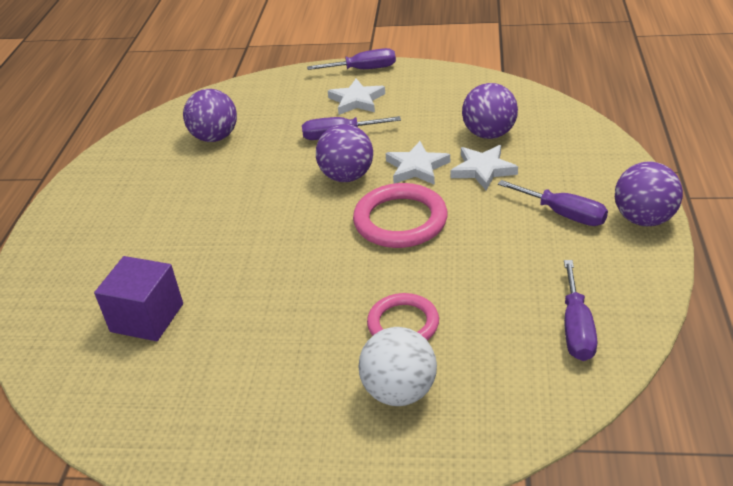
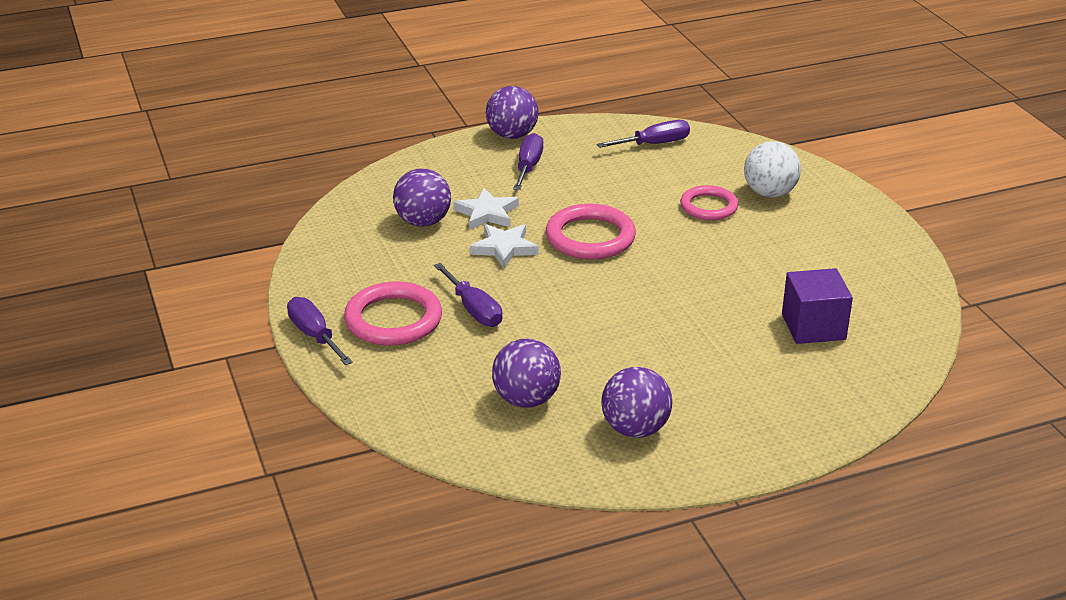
camera: 120 degrees left, 5 degrees down
purple ball [316,124,373,182] -> purple ball moved to [601,367,672,438]
white star [328,79,385,115] -> pink ring [344,281,442,346]

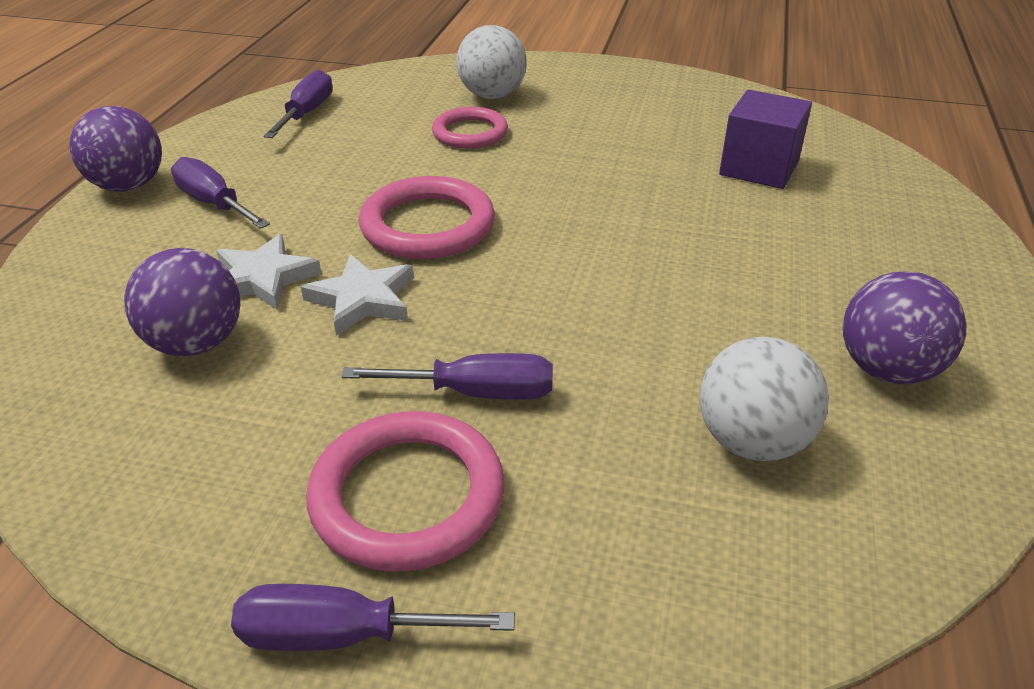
camera: 55 degrees left, 5 degrees up
purple ball [492,339,561,407] -> white ball [699,337,829,461]

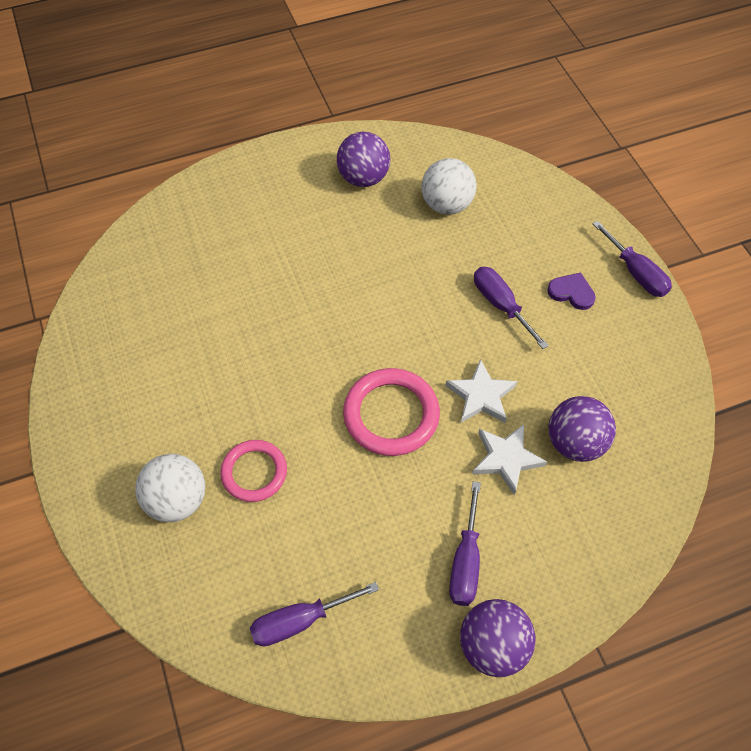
camera: 125 degrees left, 20 degrees up
pink ring [306,411,505,571] -> purple heart [547,273,596,310]
purple cube [719,89,812,189] -> none

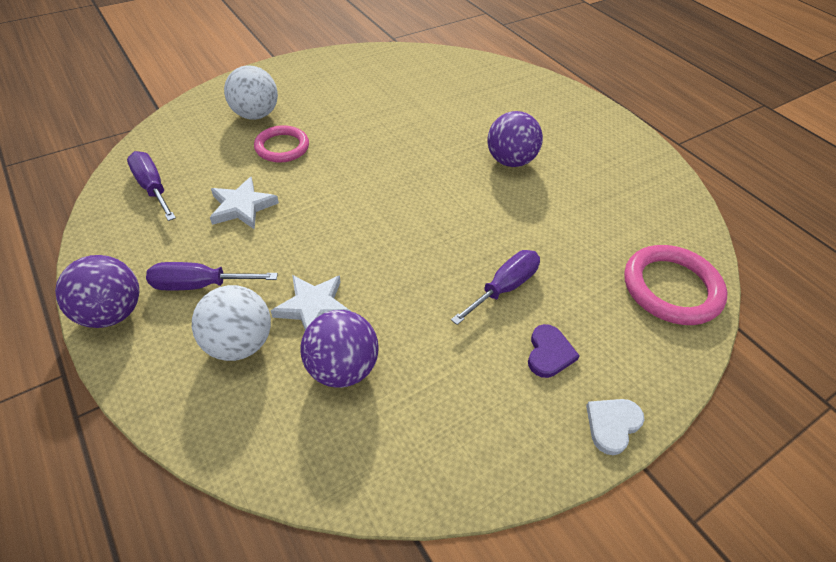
camera: 75 degrees right, 10 degrees down
purple ball [337,132,390,187] -> purple ball moved to [488,111,543,167]
pink ring [343,368,440,456] -> pink ring moved to [624,245,728,325]
white ball [421,158,477,215] -> white ball moved to [192,285,271,361]
white star [445,359,517,423] -> white star moved to [210,177,279,230]
purple screwdriver [593,221,672,297] -> white heart [586,399,645,455]

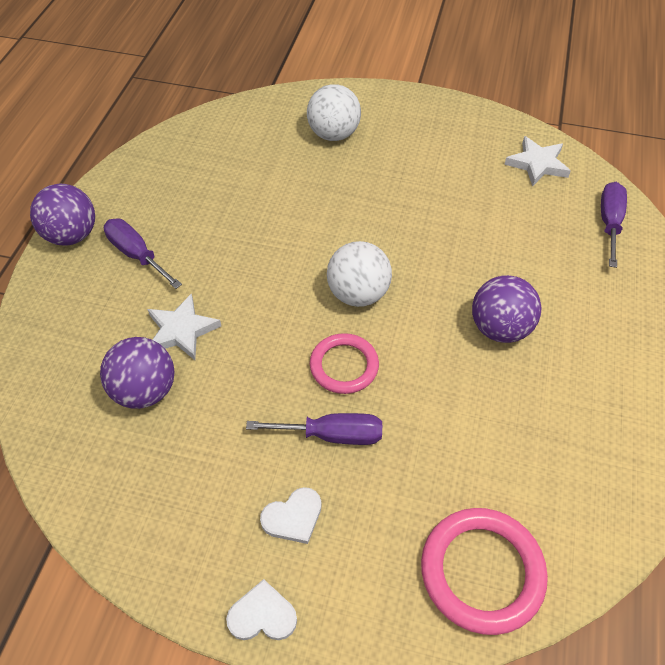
camera: 50 degrees right, 5 degrees up
purple screwdriver [127,151,176,221] -> purple screwdriver moved to [601,182,627,268]
white ball [192,285,271,361] -> white ball moved to [327,241,392,307]
white star [210,177,279,230] -> white star moved to [504,136,571,186]
pink ring [254,125,309,163] -> pink ring moved to [310,333,379,394]
purple heart [528,324,580,378] -> white heart [260,487,322,544]

